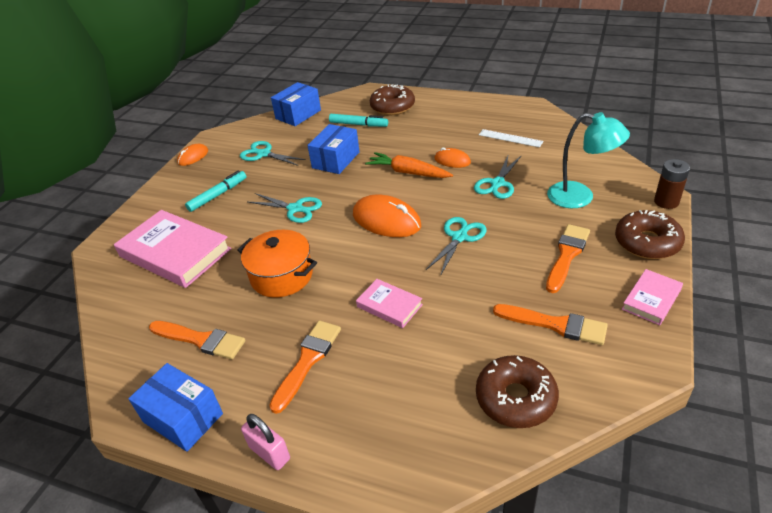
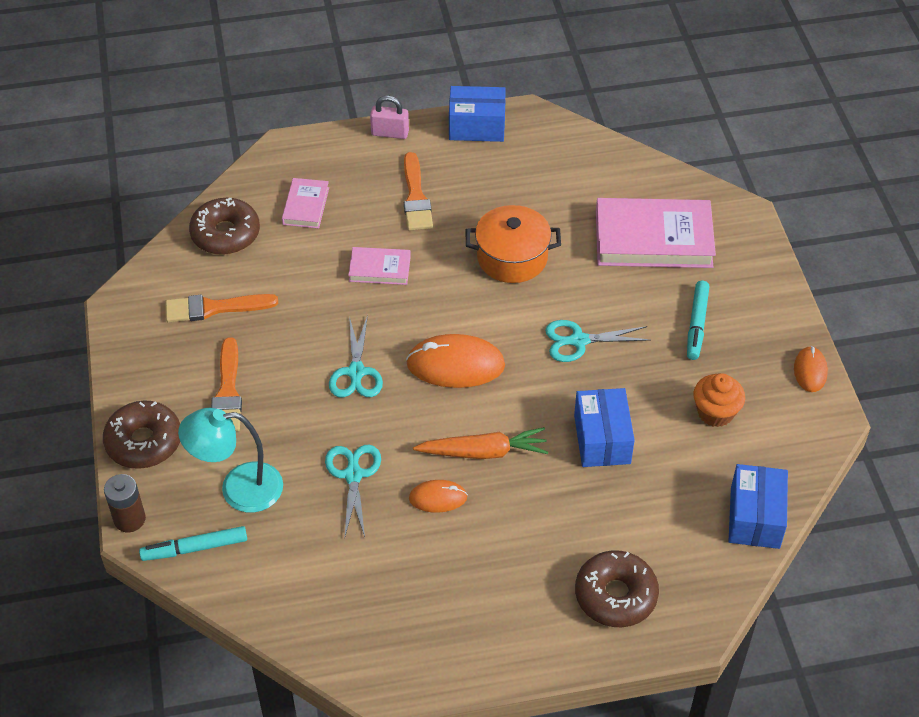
camera: 145 degrees right, 10 degrees up
orange brush [149,321,246,359] -> none
turquoise scissors [240,141,306,166] -> orange cupcake [693,373,745,427]
turquoise marker [329,114,388,127] -> turquoise marker moved to [139,526,247,561]
white ruler [479,129,544,148] -> none
pink book [622,269,683,325] -> pink book moved to [282,178,329,228]

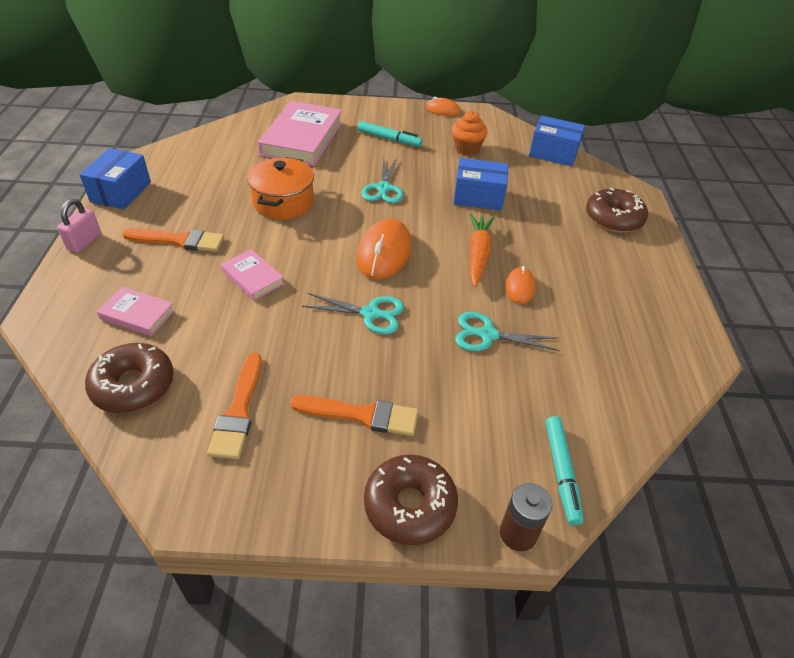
camera: 80 degrees left, 5 degrees down
turquoise lamp [178,408,283,513] -> none
pink book [348,247,411,285] -> pink book turned 60 degrees counterclockwise [221,249,285,300]

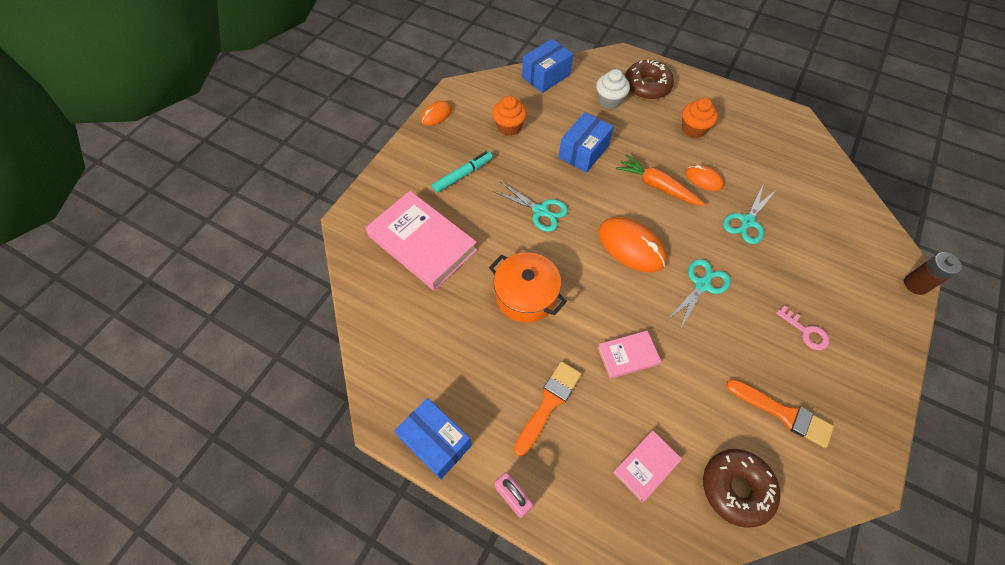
camera: 60 degrees left, 15 degrees up
orange brush [290,395,418,436] -> pink key [776,305,829,350]
brown donut [364,454,458,545] -> none
turquoise marker [546,416,583,525] -> none
none -> white cupcake [596,69,630,109]
none -> orange cupcake [682,98,718,138]

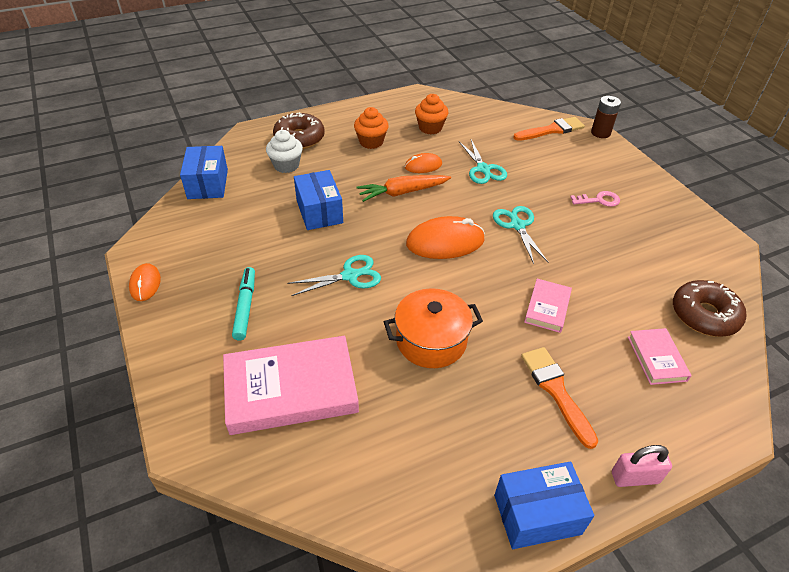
camera: 55 degrees left, 15 degrees down
orange cupcake [492,96,527,136] -> orange cupcake moved to [415,94,448,134]
orange brush [726,379,834,448] -> orange brush moved to [513,117,585,141]

